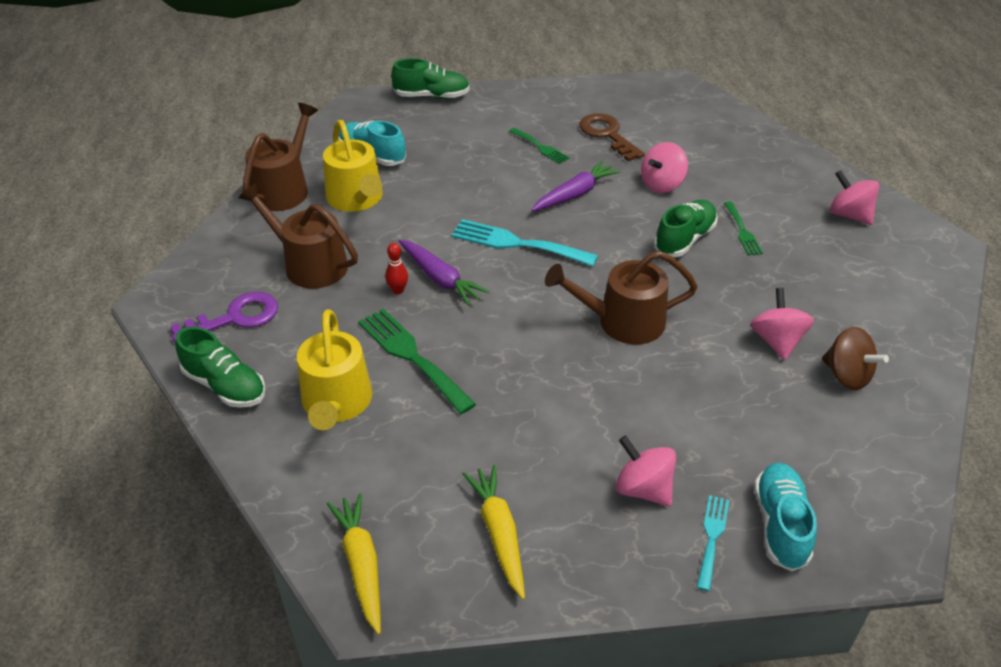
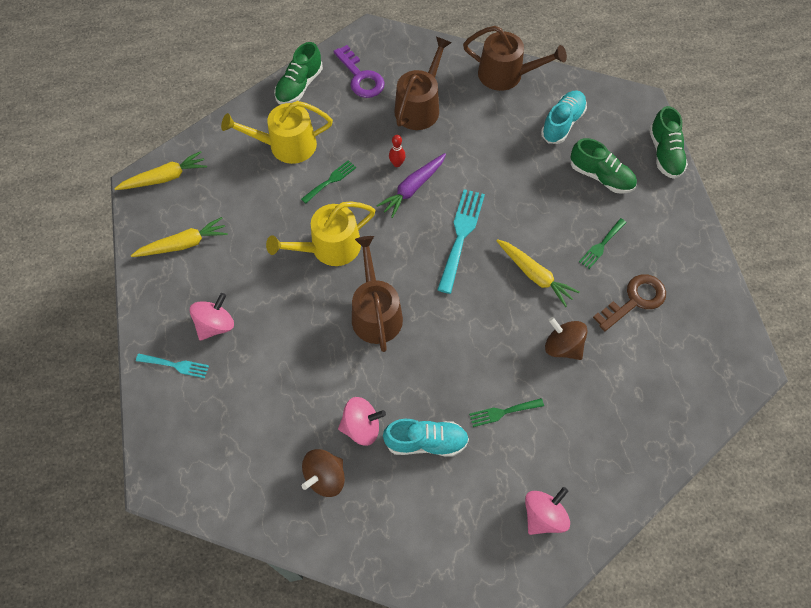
camera: 85 degrees right, 20 degrees up
yellow watering can [323,120,382,212] -> yellow watering can moved to [266,201,375,266]
green fork [358,308,476,414] -> green fork [301,160,356,204], size x0.56
purple carrot [531,160,620,211] -> yellow carrot [496,239,580,307]
pink spinning top [641,142,688,193] -> brown spinning top [545,317,588,360]
green shoe [654,200,718,257] -> green shoe moved to [571,138,637,194]
turquoise shoe [754,463,817,571] -> turquoise shoe moved to [383,419,469,457]

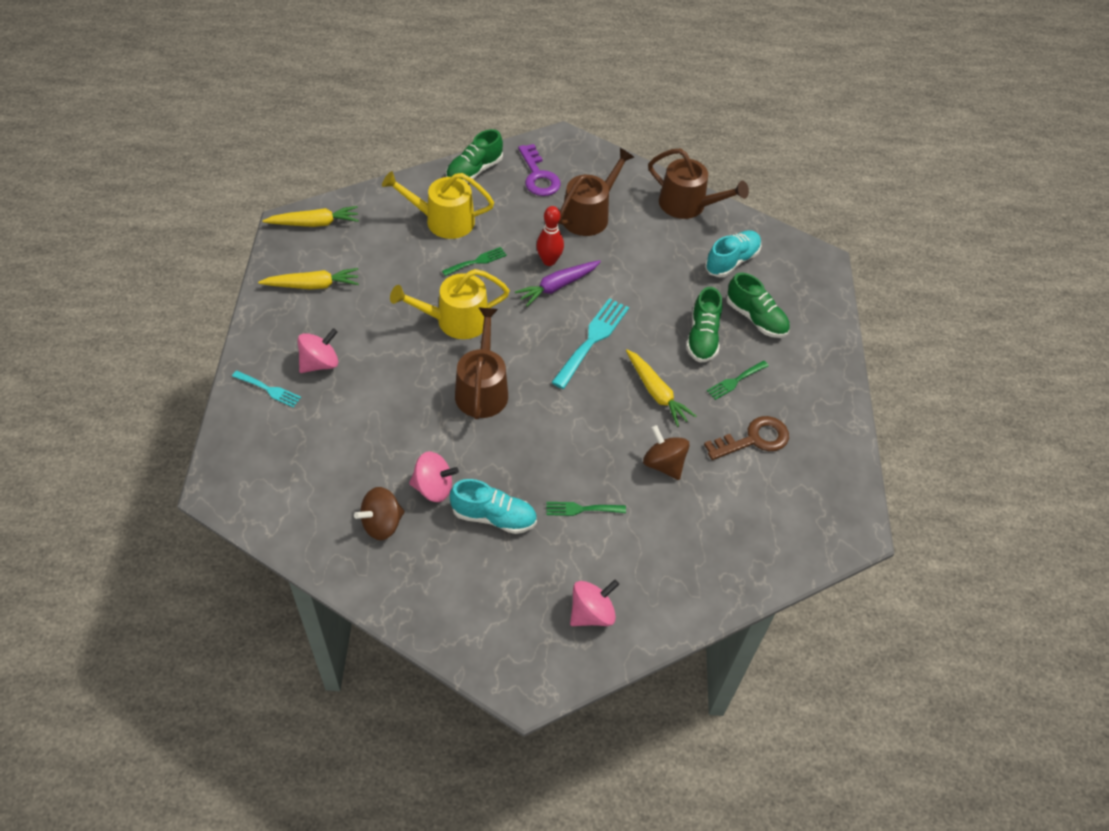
camera: 10 degrees right, 10 degrees down
red bowling pin [389,135,406,167] -> red bowling pin [536,206,564,266], size x1.57
green shoe [649,106,688,179] -> green shoe moved to [686,287,722,363]

